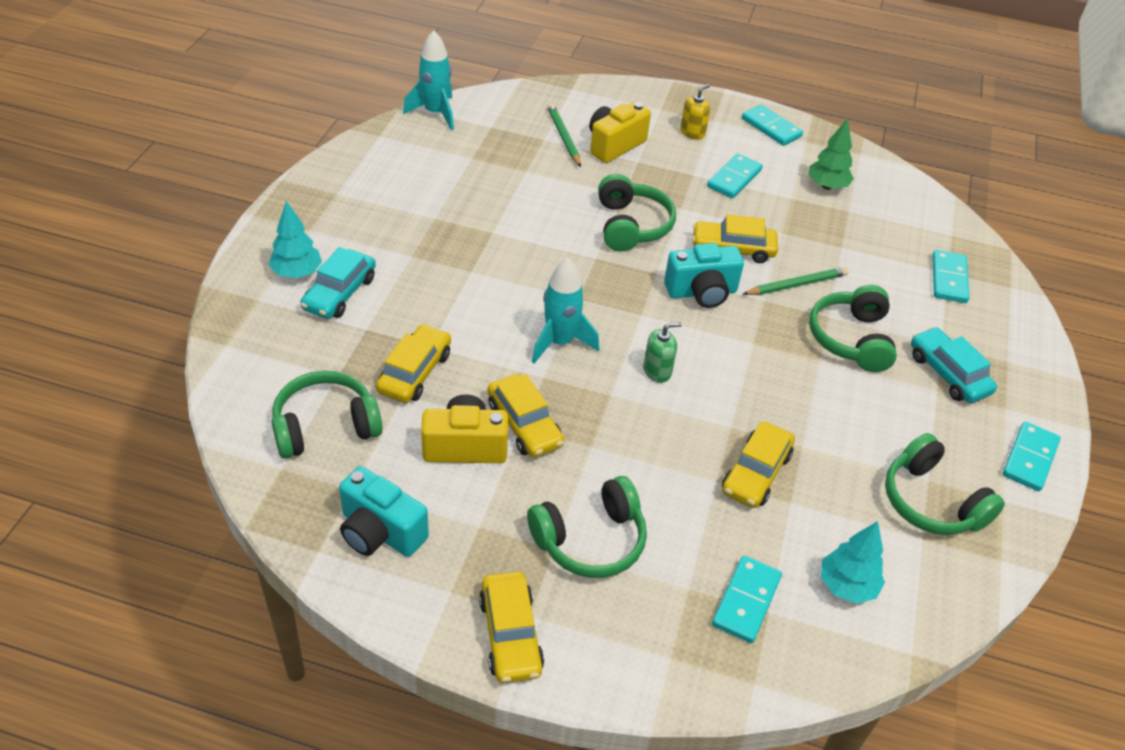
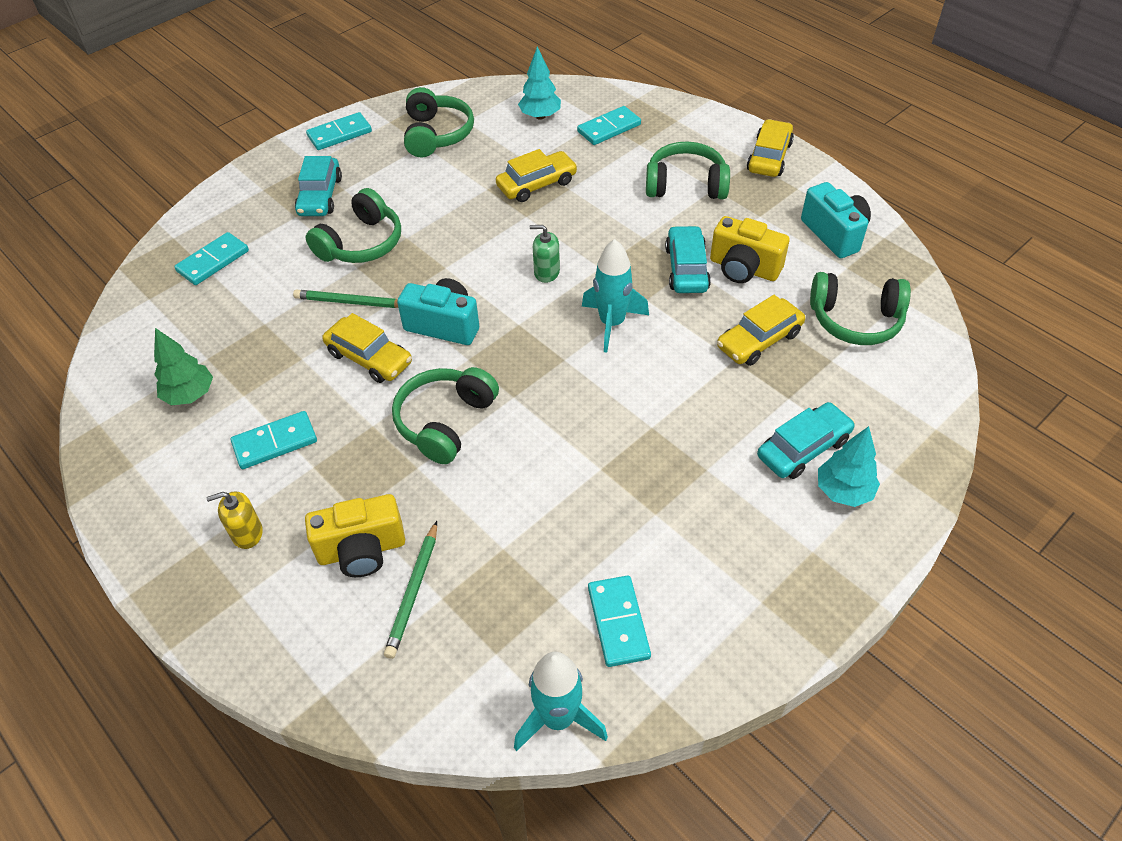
camera: 145 degrees left, 5 degrees up
yellow car [487,374,564,458] -> turquoise car [665,225,711,293]
turquoise domino [742,104,803,146] -> turquoise domino moved to [588,575,651,667]

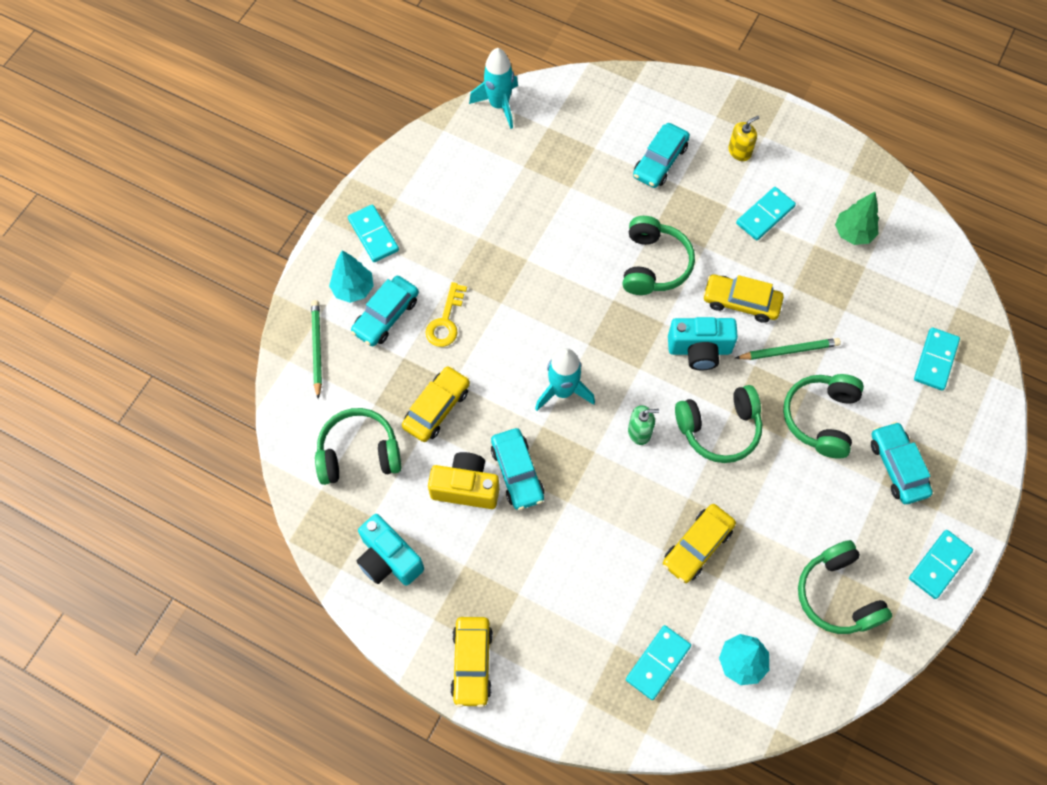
camera: 160 degrees right, 15 degrees up
yellow camera [305,494,405,577] -> turquoise car [633,123,690,188]
green pencil [384,521,437,659] -> green pencil moved to [311,300,322,399]
turquoise domino [588,575,651,667] -> turquoise domino moved to [348,204,399,262]
green headphones [646,141,730,199] -> green headphones moved to [675,385,762,463]
none -> yellow key [426,282,467,347]

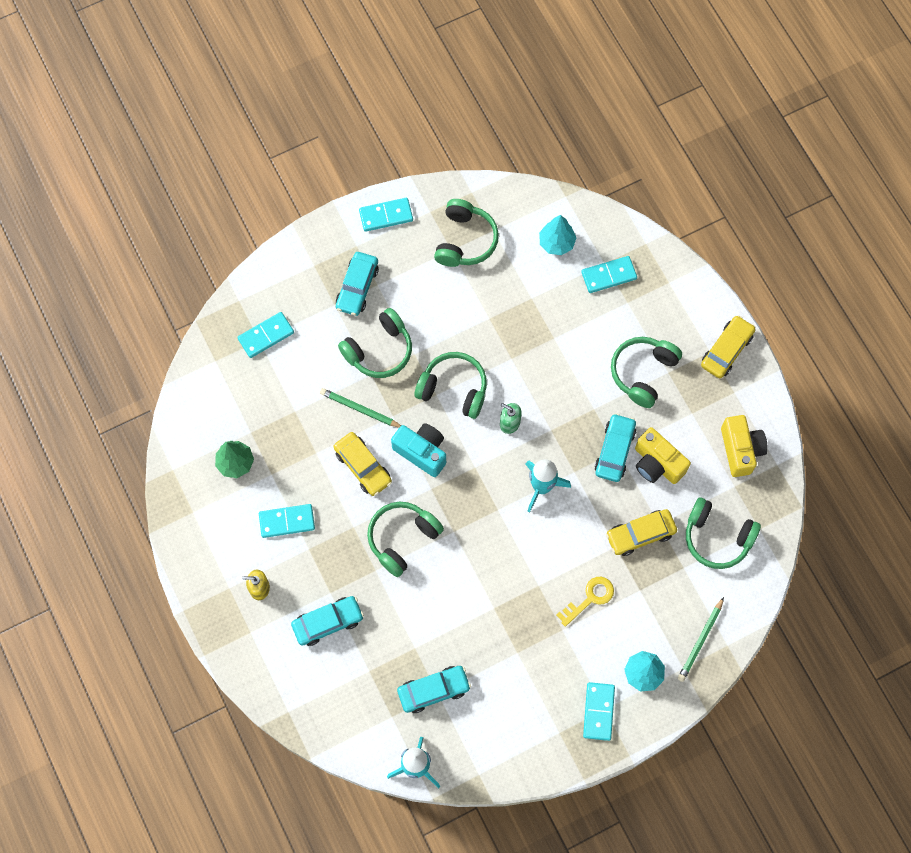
camera: 145 degrees left, 5 degrees up
turquoise car [351,276,419,346] -> turquoise car moved to [397,666,471,713]
turquoise camera [356,514,424,586] -> yellow camera [721,415,768,477]
yellow car [663,504,736,583] -> none
none -> green headphones [611,337,682,408]

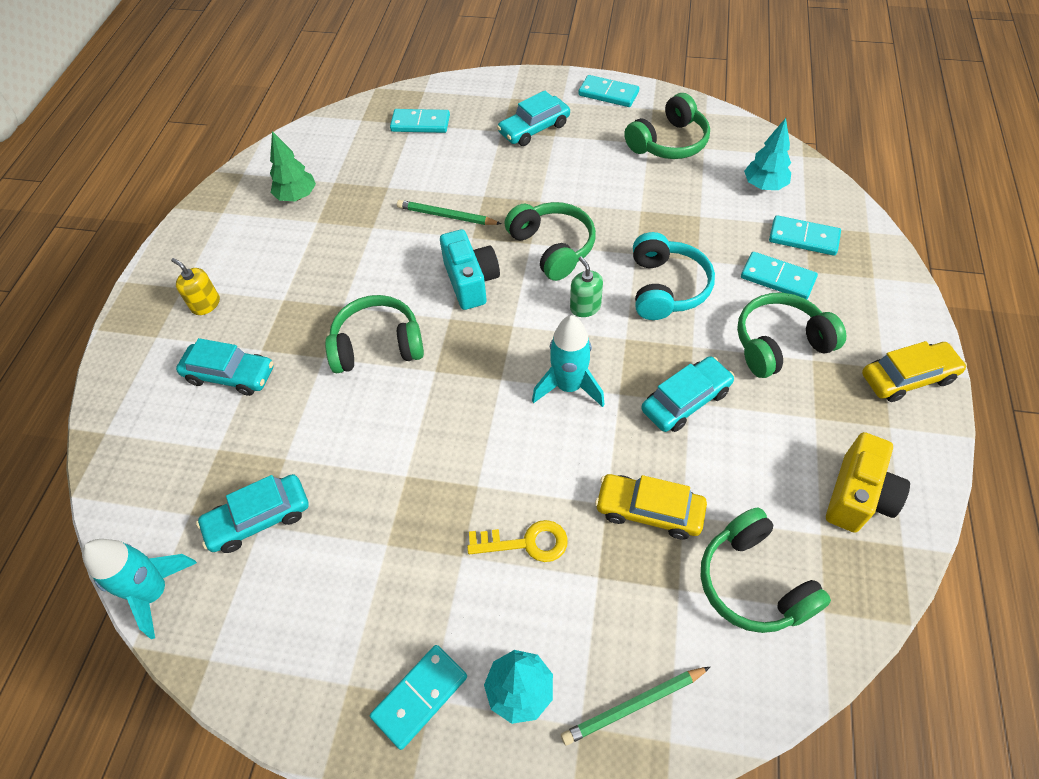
camera: 40 degrees right, 15 degrees down
turquoise domino [259,504,315,538] -> turquoise domino moved to [741,252,818,300]
green pencil [320,388,401,428] -> green pencil turned 45 degrees counterclockwise [397,200,501,225]
yellow car [334,432,392,496] -> none
green headphones [338,308,412,378] -> none
turquoise car [397,666,471,713] -> turquoise car turned 135 degrees clockwise [196,474,309,553]
yellow camera [635,427,691,484] -> none
none -> turquoise headphones [633,232,715,320]

